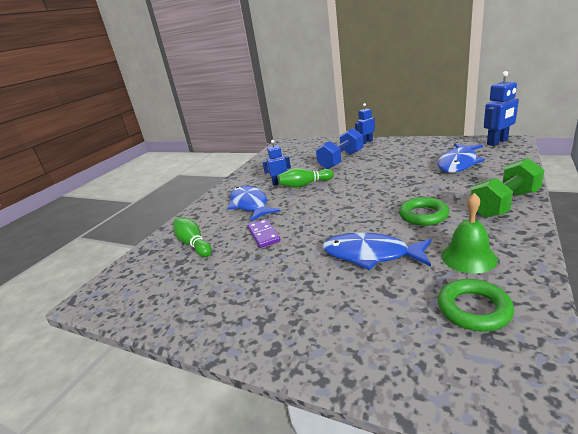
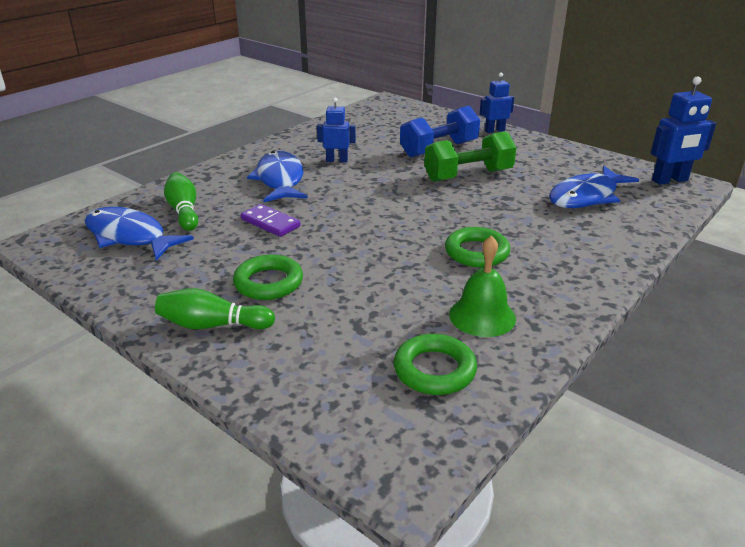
camera: 10 degrees right, 5 degrees up
purple domino [247,219,281,248] -> purple domino turned 45 degrees counterclockwise [241,204,301,237]
green bowling pin [278,168,334,188] -> green bowling pin moved to [155,288,275,329]
blue fish [322,232,432,270] -> blue fish moved to [85,207,194,260]
green dumbbell [471,158,545,218] -> green dumbbell moved to [424,131,516,182]
none -> green ring [233,254,303,300]

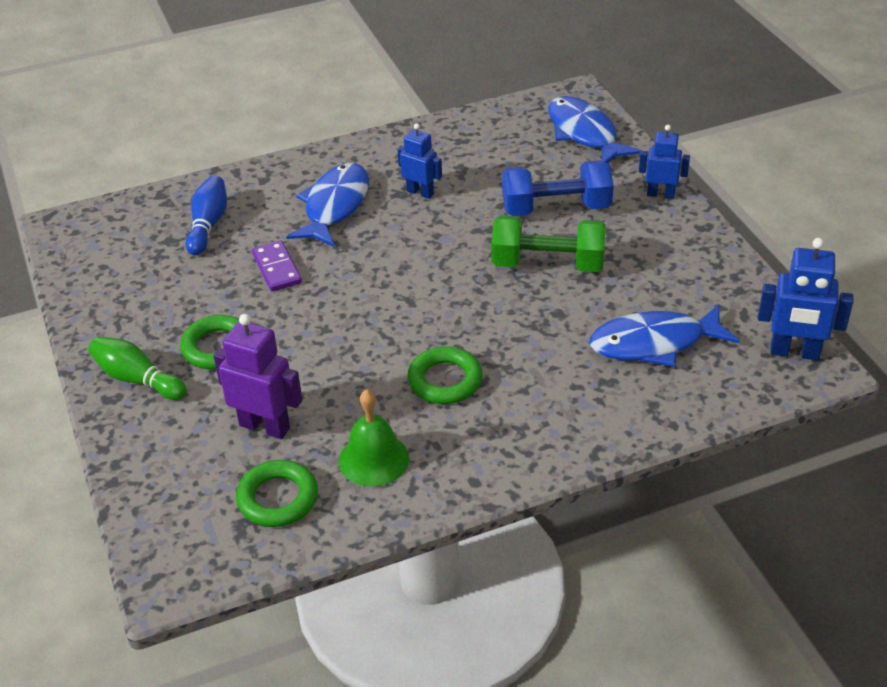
camera: 30 degrees right, 10 degrees up
blue fish [85,207,194,260] -> blue fish moved to [548,96,642,164]
green bowling pin [164,172,198,231] -> blue bowling pin [186,176,227,255]
none -> purple robot [214,314,302,439]

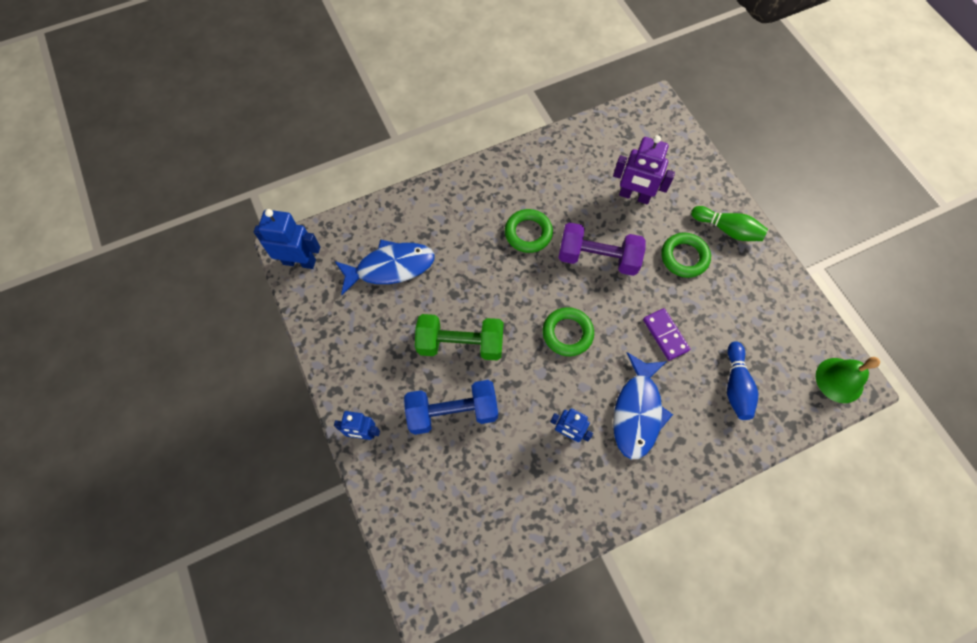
camera: 175 degrees right, 25 degrees up
green ring [236,460,318,527] -> green ring moved to [543,307,594,356]
green bell [339,389,409,487] -> green bell moved to [816,357,880,403]
blue fish [548,96,642,164] -> none
none -> purple dumbbell [558,222,646,276]

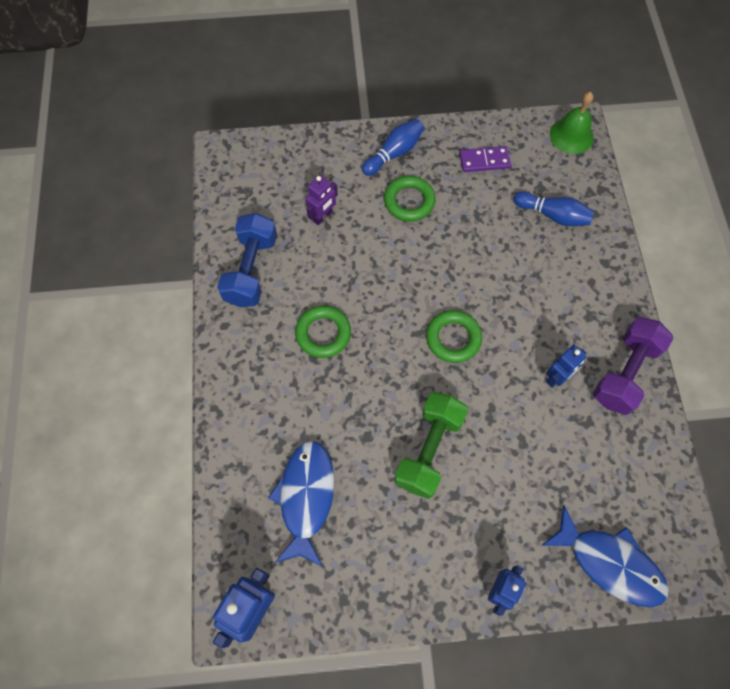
camera: 70 degrees left, 0 degrees up
blue dumbbell [404,380,498,435] -> blue dumbbell moved to [217,213,277,307]
purple dumbbell [558,222,646,276] -> purple dumbbell moved to [593,317,674,415]
purple robot [613,135,675,204] -> purple robot [306,175,338,225], size x0.66
blue fish [613,352,673,459] -> blue fish moved to [541,505,669,607]
purple domino [643,308,690,361] -> purple domino moved to [459,146,511,172]
green bowling pin [691,206,768,241] -> blue bowling pin [362,119,424,176]

